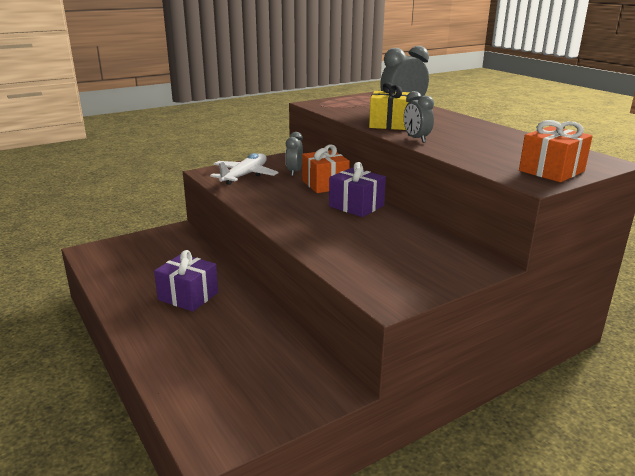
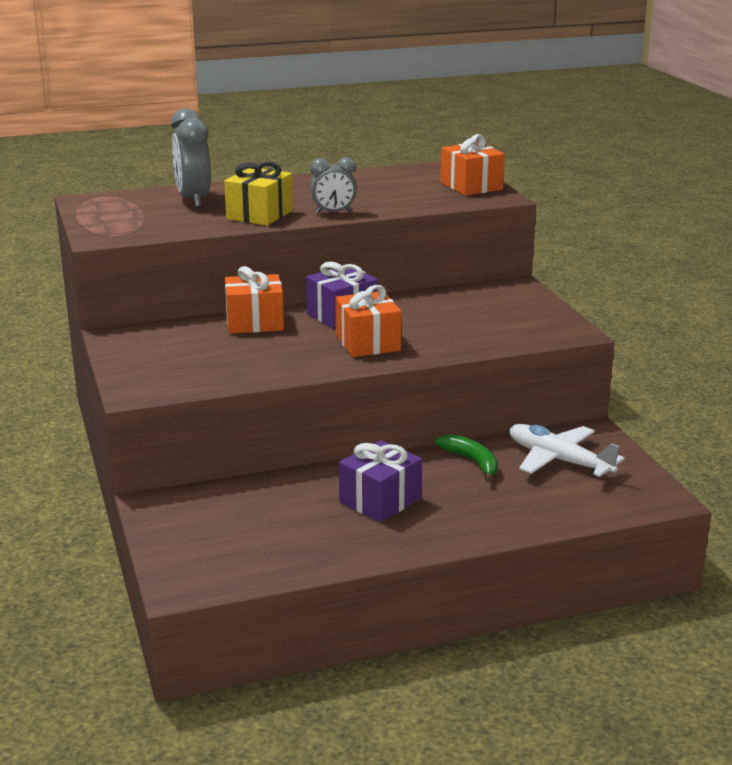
camera: 75 degrees left, 0 degrees up
white plane [210,153,279,185] -> white plane moved to [509,424,625,477]
grey clock [285,132,303,176] -> none
none -> orange gift [335,285,402,357]
none -> green banana [435,434,498,482]

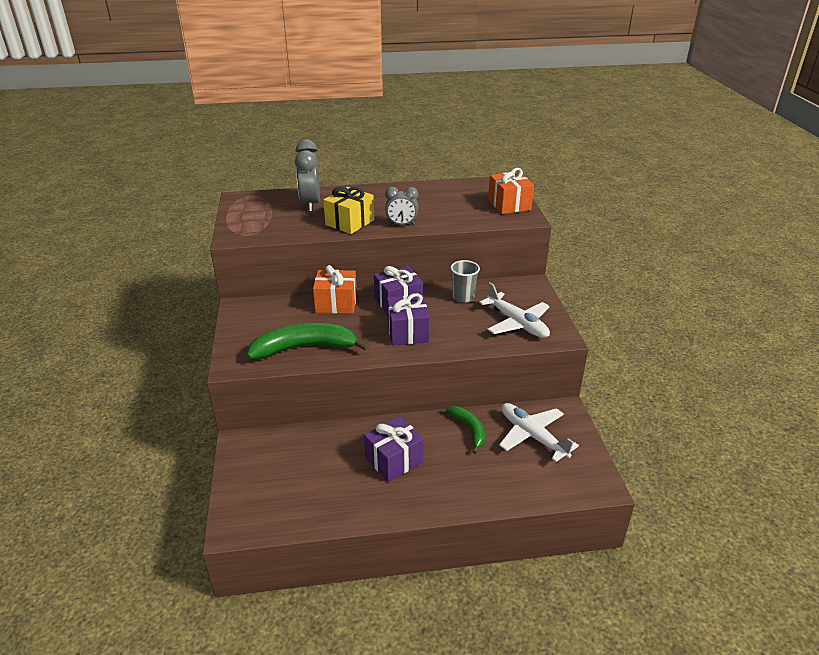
camera: 10 degrees right, 10 degrees up
orange gift [335,285,402,357] -> purple gift [387,293,429,345]
none -> green banana [246,323,369,359]
none -> grey cup [451,260,480,303]
none -> white plane [479,282,550,338]

